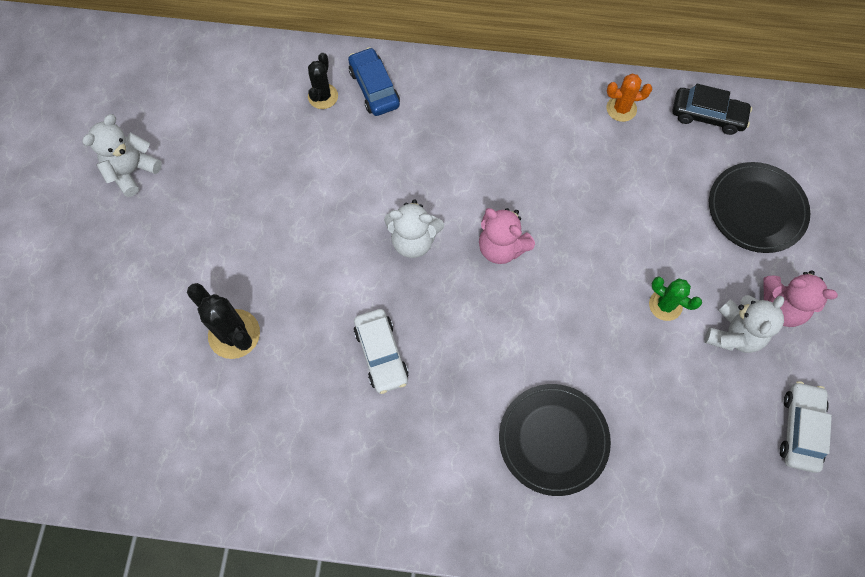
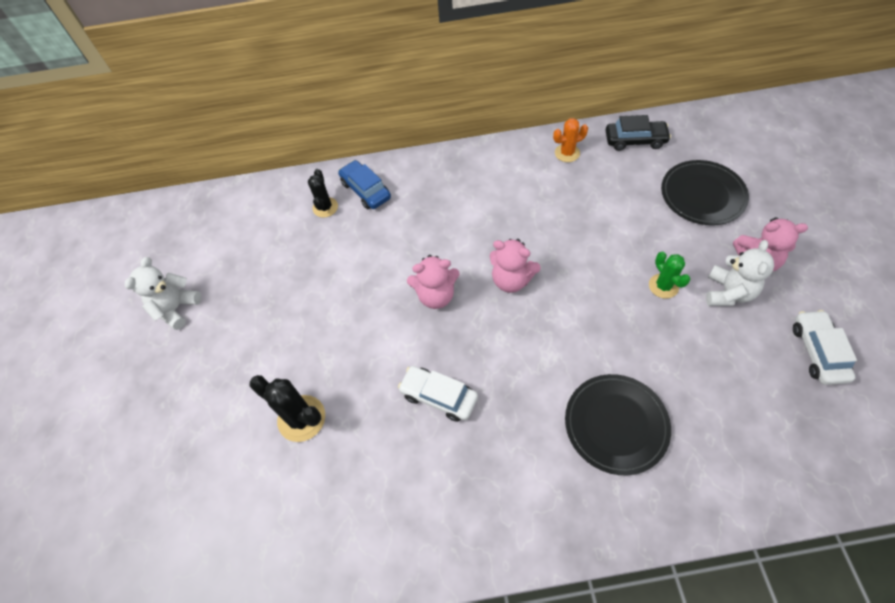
camera: 10 degrees left, 10 degrees down
white car [354,309,409,394] -> white car turned 150 degrees clockwise [398,366,478,422]
white teddy bear [384,200,444,258] -> pink teddy bear [407,255,460,309]
green cactus [649,276,702,321] -> green cactus turned 45 degrees clockwise [649,252,690,299]

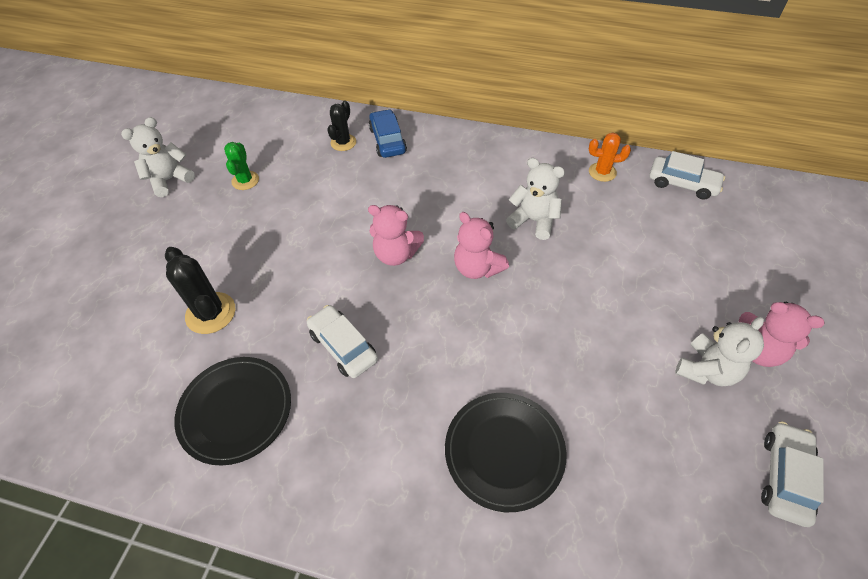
camera: 20 degrees right, 5 degrees down
black car [605,115,671,151] -> white car [650,151,725,200]
green cactus [649,252,690,299] -> green cactus moved to [224,142,259,190]
black plate [661,160,749,225] -> black plate moved to [174,357,291,466]
none -> white teddy bear [506,158,565,240]

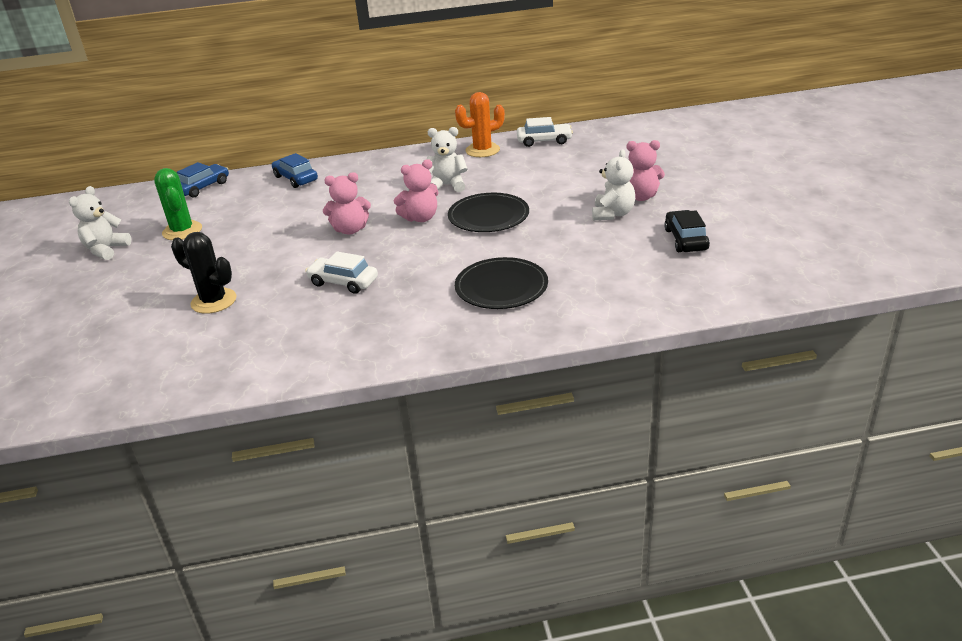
camera: 25 degrees left, 20 degrees down
black plate [174,357,291,466] -> black plate moved to [448,193,529,232]
green cactus [224,142,259,190] -> green cactus [154,168,202,240], size x1.52
black cactus [327,101,356,151] -> none
pink teddy bear [454,212,509,279] -> pink teddy bear turned 45 degrees counterclockwise [394,159,439,222]
orange cactus [589,132,631,182] -> orange cactus [455,92,505,157], size x1.52
white car [761,422,824,527] -> black car [664,210,710,252]
none -> blue car [177,162,229,198]

